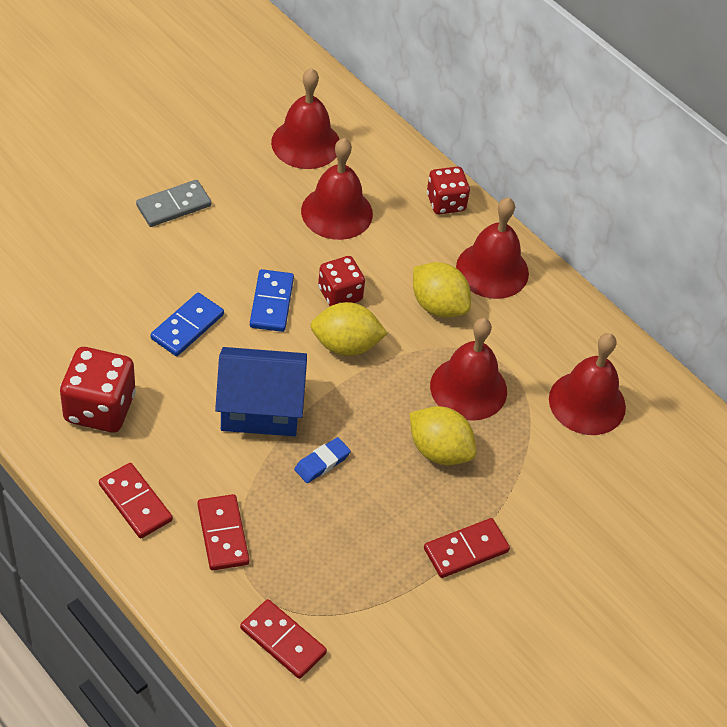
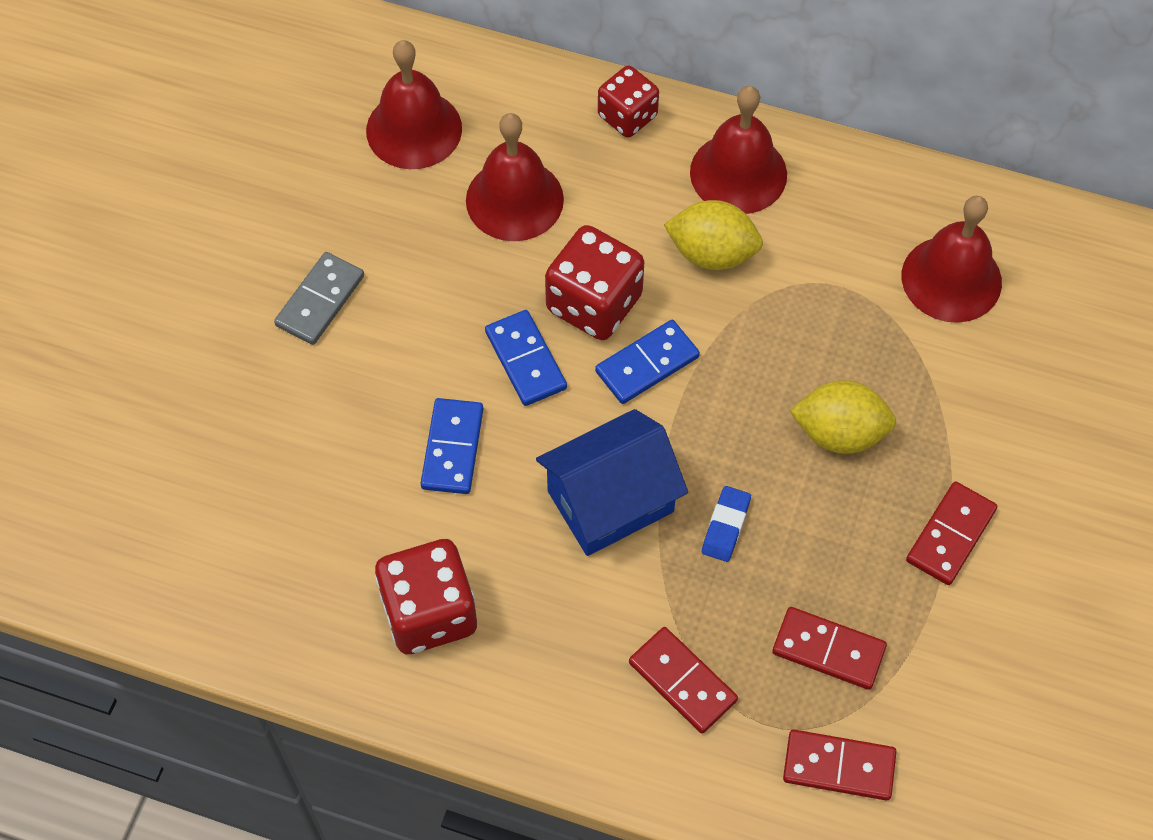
camera: 25 degrees left, 10 degrees up
red domino [99,463,173,538] -> red domino moved to [772,607,887,690]
yellow lemon [311,302,388,356] -> blue domino [595,320,700,404]
red dice [318,256,365,306] -> red dice [545,225,644,340], size x1.54
red bell [430,318,507,421] -> none

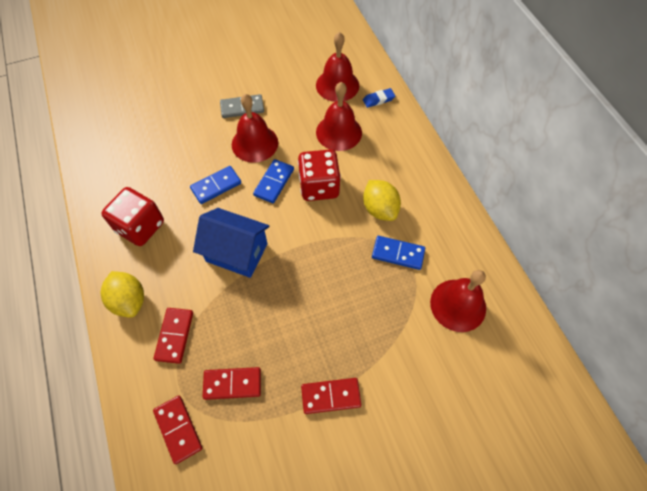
camera: 50 degrees right, 0 degrees up
blue domino [595,320,700,404] -> blue domino moved to [372,236,425,270]
red dice [598,66,659,138] -> none
red bell [690,86,787,214] -> red bell moved to [232,94,278,163]
blue eraser [702,486,751,562] -> blue eraser moved to [363,88,395,108]
red domino [772,607,887,690] -> red domino turned 75 degrees counterclockwise [202,367,261,400]
yellow lemon [790,380,896,454] -> yellow lemon moved to [101,271,144,318]

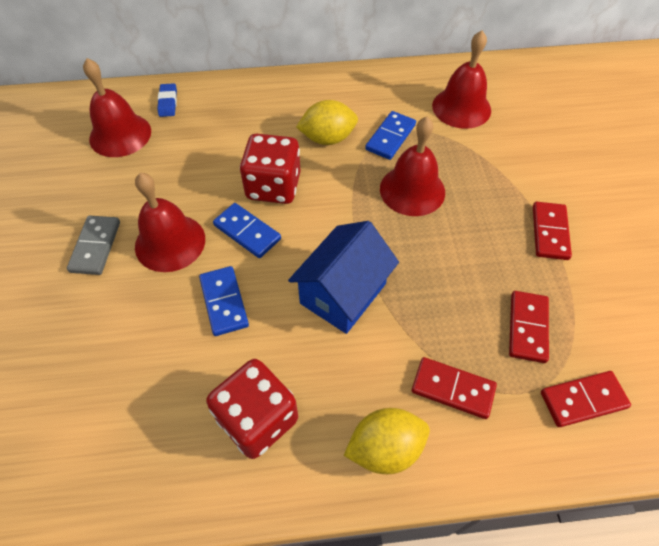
camera: 75 degrees left, 5 degrees down
red bell [316,82,362,151] -> red bell moved to [380,117,445,216]

